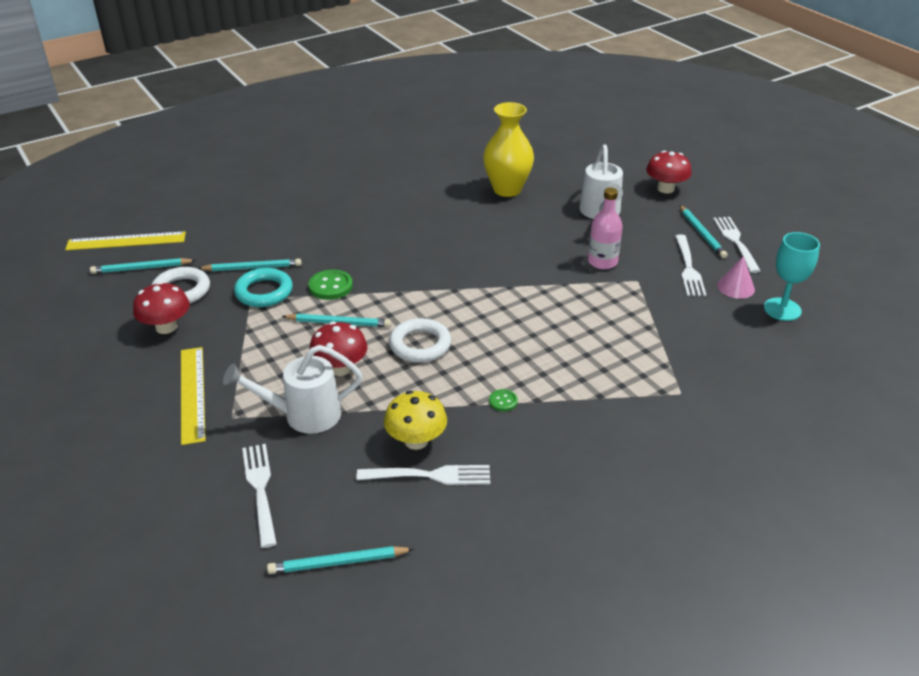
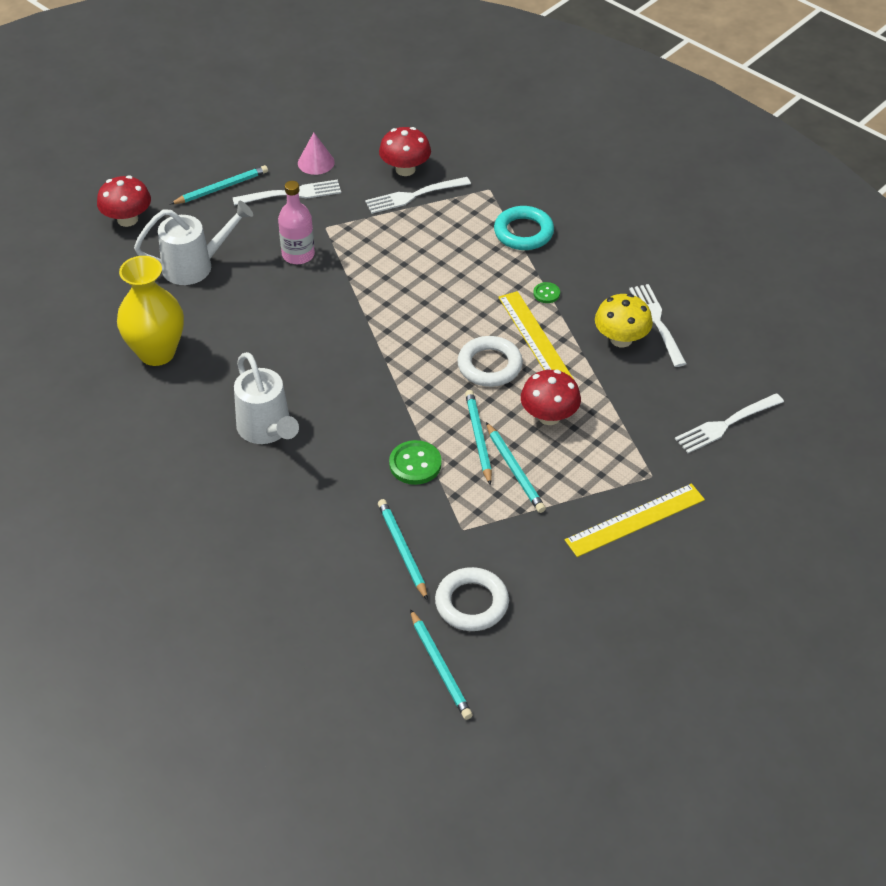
camera: 105 degrees left, 10 degrees up
yellow ruler [65,231,186,250] -> yellow ruler moved to [498,291,574,379]
red mushroom [133,282,190,334] -> red mushroom moved to [379,127,431,176]
white watering can [223,345,363,434] -> white watering can moved to [234,352,299,444]
turquoise ring [234,268,293,307] -> turquoise ring moved to [494,206,554,250]
turquoise pencil [267,546,414,574] -> turquoise pencil moved to [486,422,546,513]
white fork [713,217,761,273] -> white fork moved to [365,177,471,214]
turquoise goblet [764,232,820,321] -> none

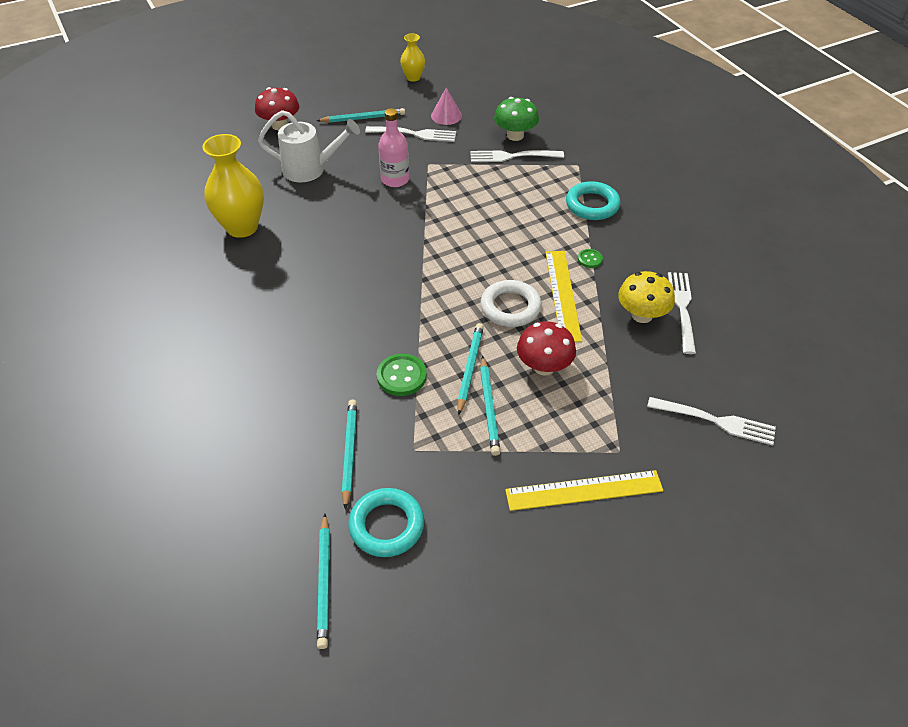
camera: 20 degrees right, 0 degrees up
white watering can [234,352,299,444] -> none
red mushroom [379,127,431,176] -> green mushroom [494,97,539,141]
white ring [435,567,509,631] -> turquoise ring [348,488,424,557]
white fork [675,393,784,453] -> white fork turned 150 degrees counterclockwise [647,397,776,446]
none -> yellow vase [400,33,425,81]

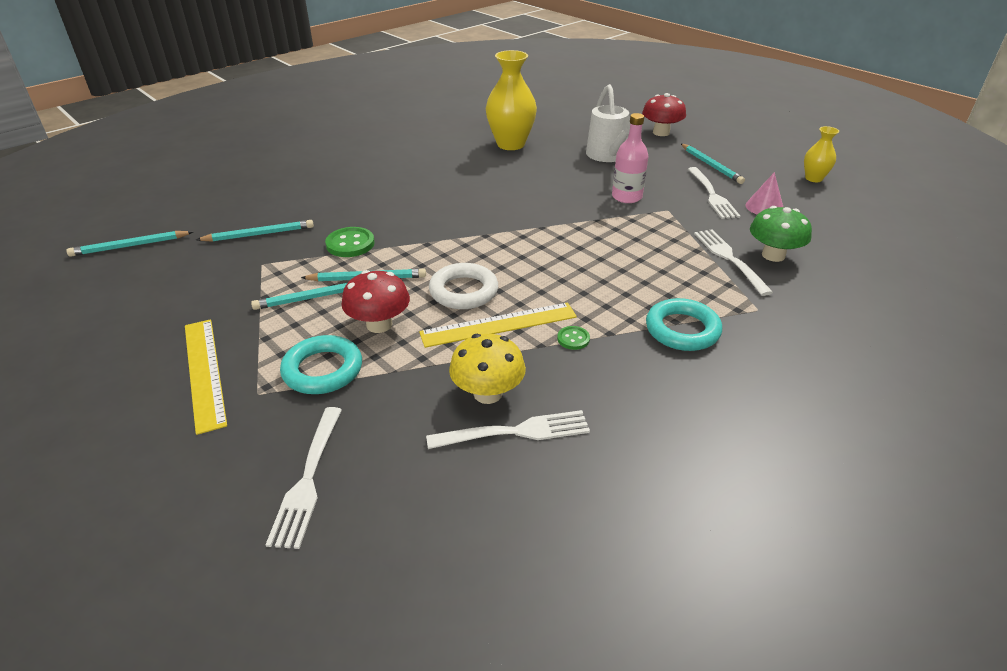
camera: 75 degrees right, 10 degrees down
turquoise ring [348,488,424,557] -> turquoise ring moved to [280,335,362,394]

